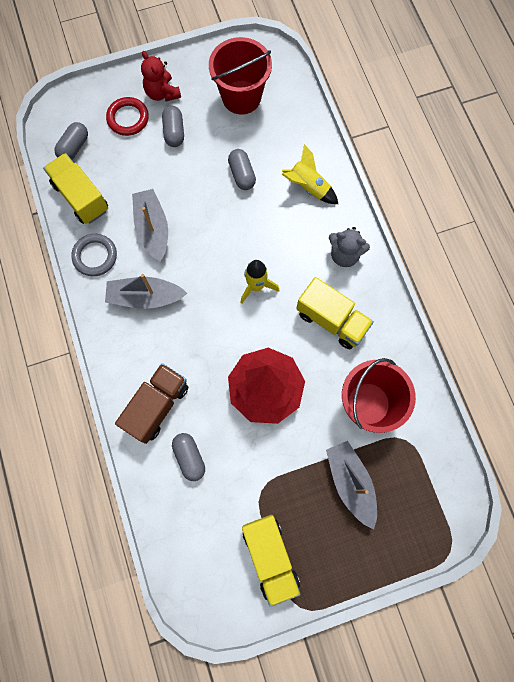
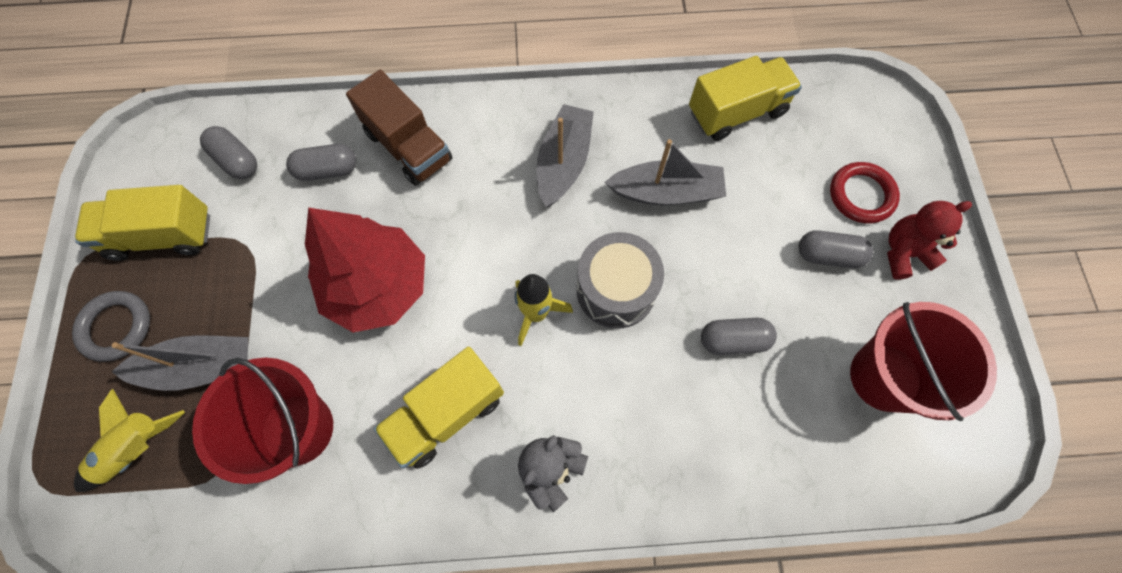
camera: 105 degrees right, 5 degrees down
grey capsule [54,122,88,160] -> grey capsule moved to [200,126,257,179]
grey ring [71,234,117,276] -> grey ring moved to [72,291,150,362]
yellow rocket [282,144,338,204] -> yellow rocket moved to [74,389,185,492]
none -> grey drum [576,232,664,329]

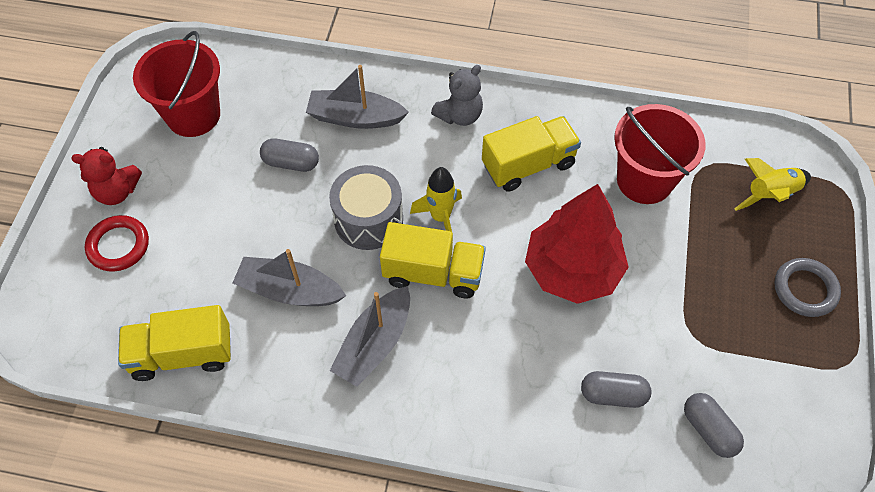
camera: 165 degrees left, 10 degrees down
yellow truck [75,185,210,261] -> yellow truck moved to [380,222,486,299]
grey boat [112,335,248,391] -> grey boat moved to [306,65,409,129]
brown truck [346,70,452,186] -> none
grey capsule [798,230,873,268] -> none

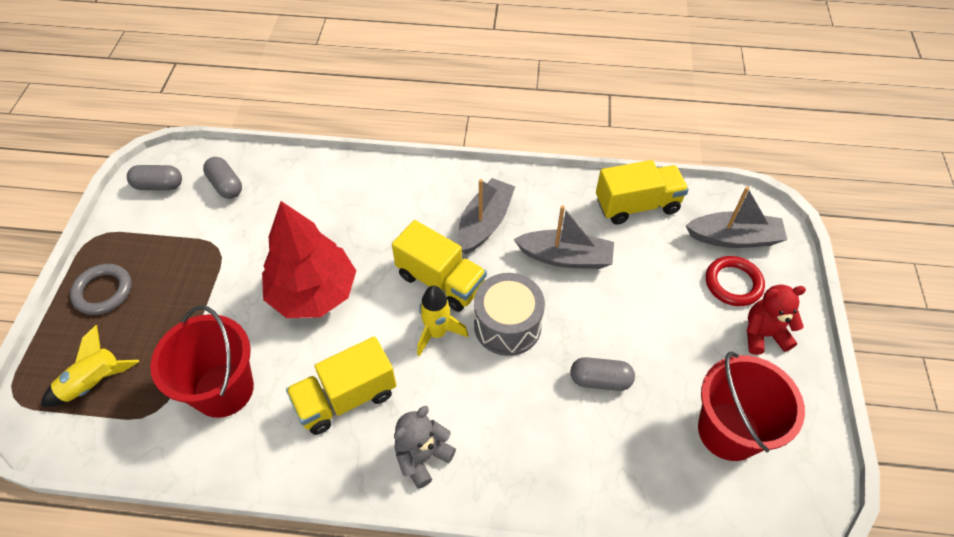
camera: 175 degrees right, 5 degrees down
grey boat [306,65,409,129] -> grey boat moved to [685,187,787,248]
yellow truck [380,222,486,299] -> yellow truck turned 150 degrees counterclockwise [392,220,487,312]
grey capsule [581,371,651,408] -> grey capsule moved to [127,165,182,190]

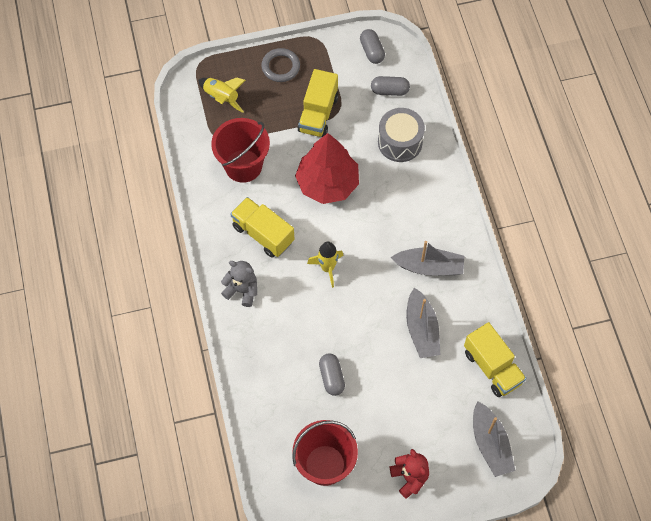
camera: 70 degrees right, 10 degrees up
grey capsule [203,157,242,199] -> grey capsule turned 60 degrees clockwise [371,76,410,96]
yellow truck [392,220,487,312] -> yellow truck moved to [297,69,338,137]
grey drum [474,273,545,356] -> grey drum moved to [378,108,425,162]
red ring [706,256,765,306] -> none

